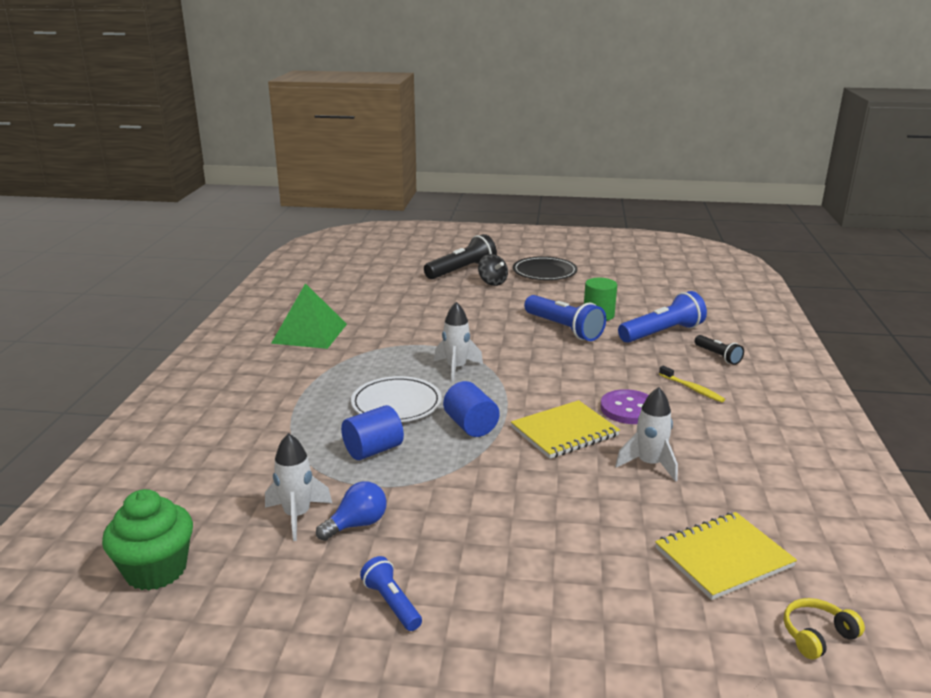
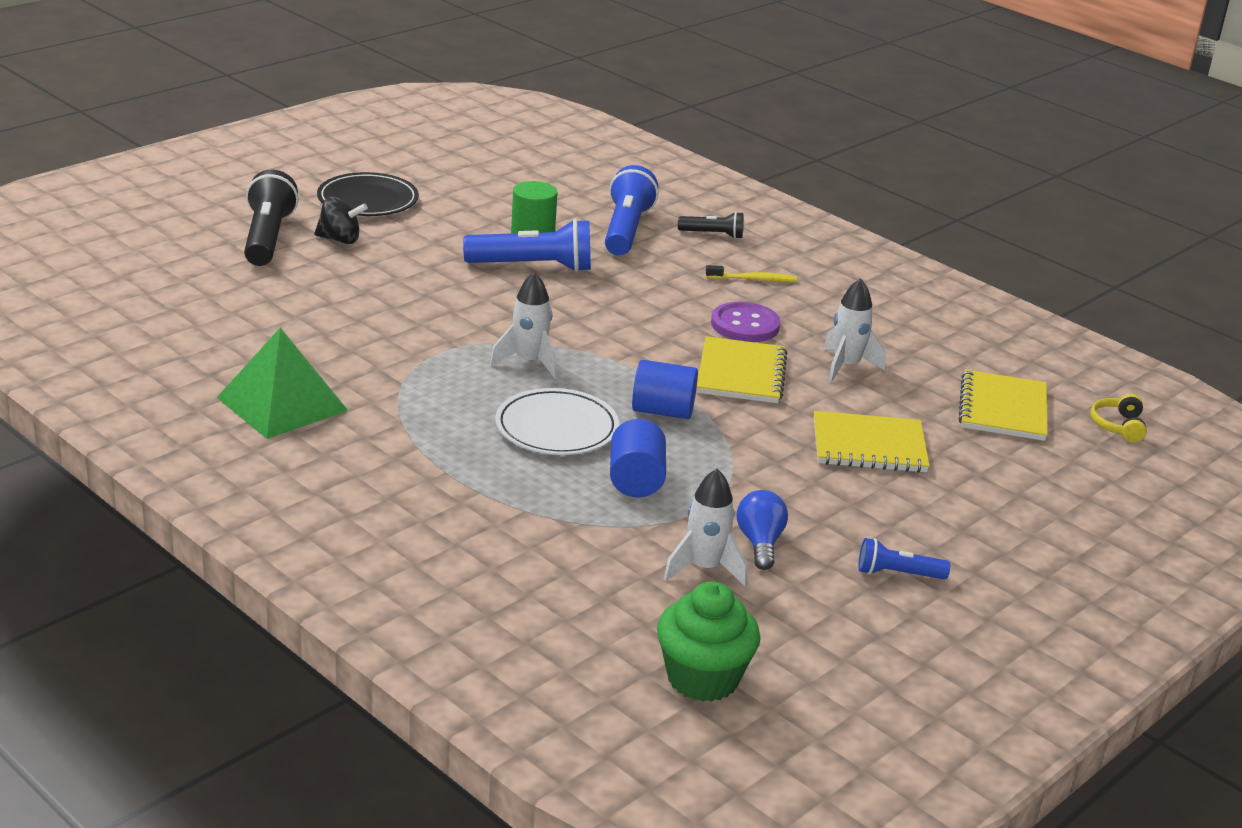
camera: 55 degrees left, 5 degrees up
none -> yellow notebook [814,411,930,473]

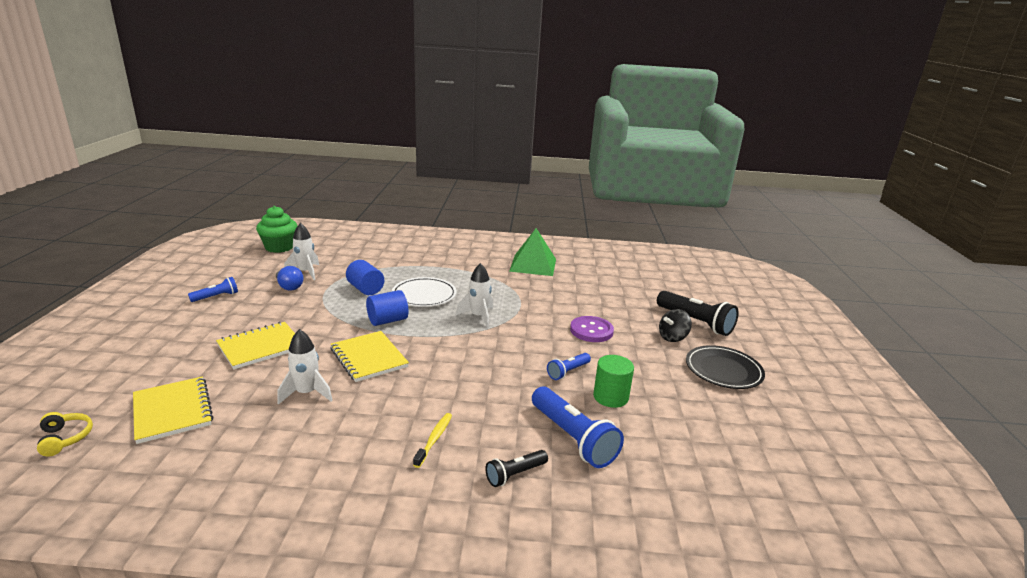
camera: 140 degrees right, 5 degrees down
blue flashlight [463,219,591,272] -> blue flashlight [547,353,591,380], size x0.54
yellow toothbrush [706,265,797,282] -> yellow toothbrush turned 150 degrees clockwise [413,413,452,468]
purple button [711,302,781,342] -> purple button moved to [570,316,614,342]

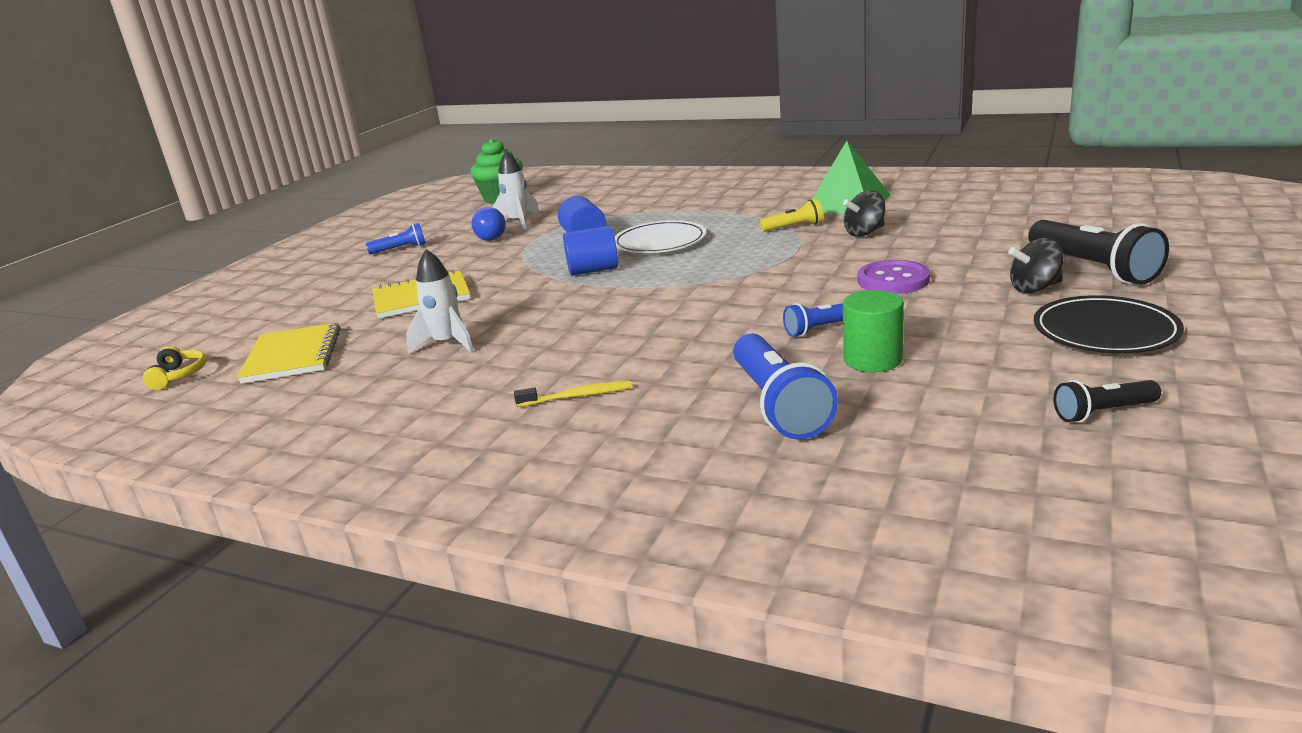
camera: 25 degrees right, 0 degrees up
yellow notebook [330,331,409,382] -> none
yellow toothbrush [413,413,452,468] -> yellow toothbrush turned 45 degrees clockwise [514,381,632,407]
white rocket [456,263,493,328] -> none
black flashlight [485,450,548,487] -> black flashlight moved to [1053,380,1161,423]
none -> yellow flashlight [760,199,823,232]
none -> black spinning top [843,190,885,237]

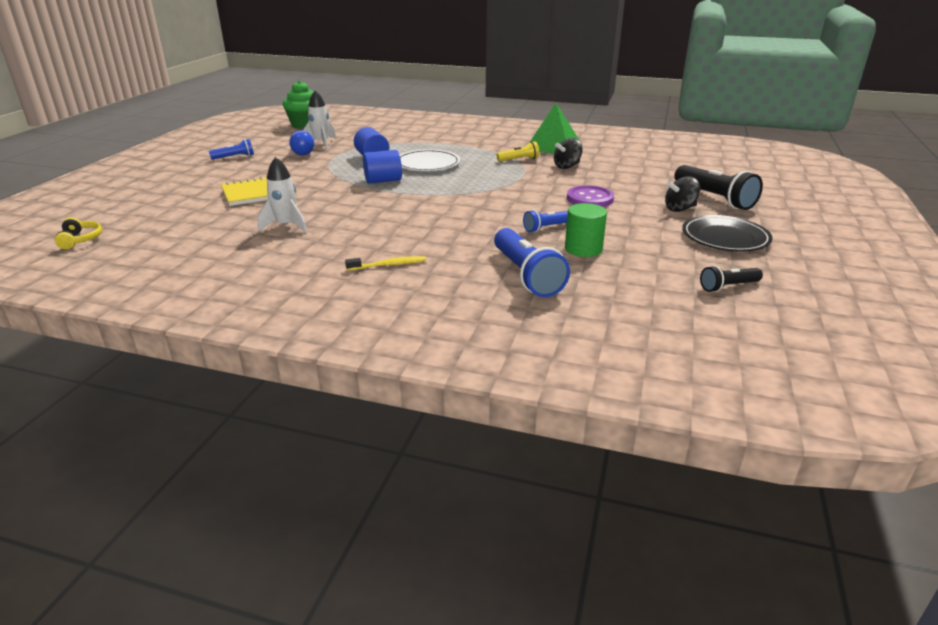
camera: 10 degrees left, 5 degrees up
yellow notebook [237,322,341,384] -> none

